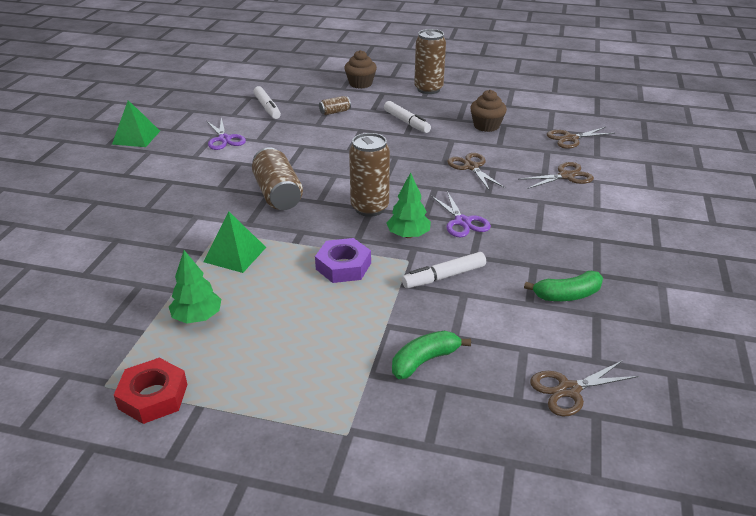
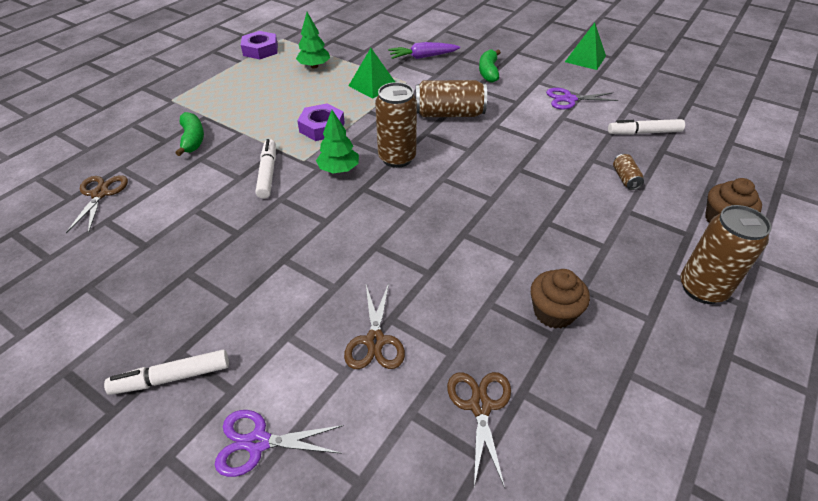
camera: 110 degrees right, 10 degrees up
red nut [114,358,188,424] -> purple nut [241,31,278,59]
white marker [384,101,431,133] -> white marker moved to [104,350,229,395]
purple scissors [431,191,491,237] -> purple scissors moved to [215,410,344,477]
brown scissors [447,153,505,191] -> none
green banana [524,271,603,301] -> green banana moved to [479,50,501,83]
none -> purple carrot [388,42,460,59]

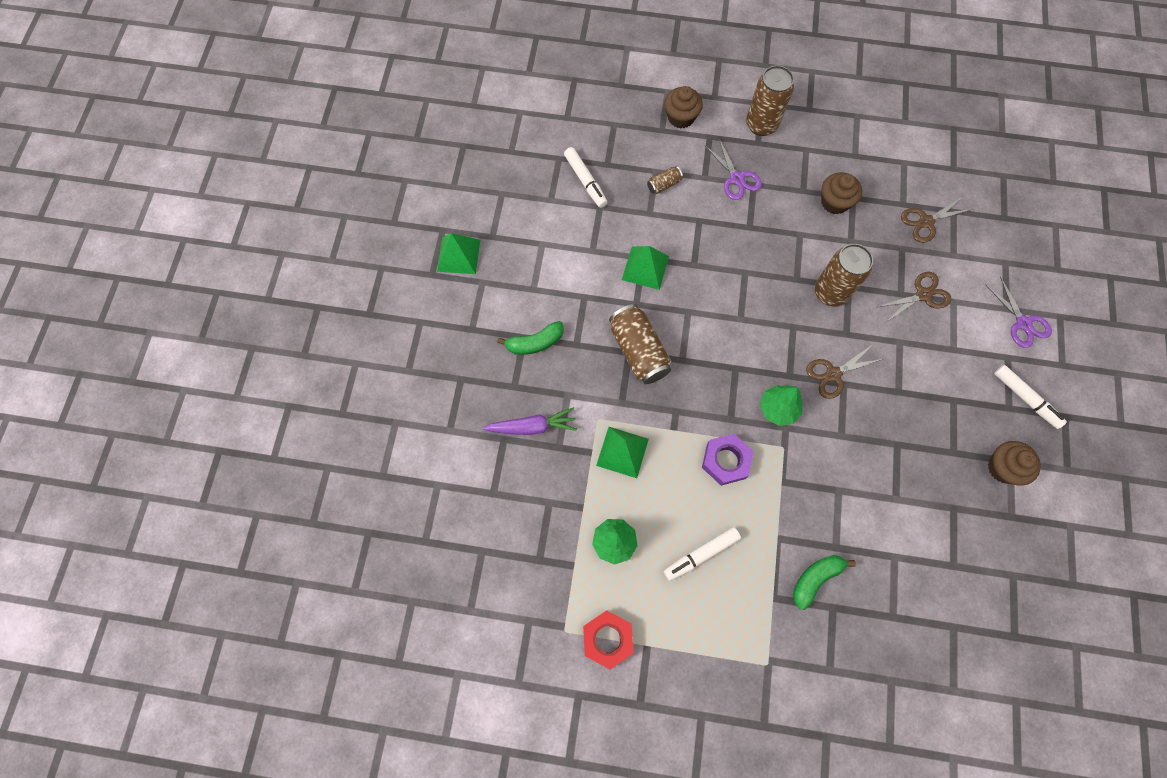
camera: 115 degrees left, 25 degrees up
brown scissors [66,175,128,234] -> brown scissors moved to [806,345,883,399]
purple nut [241,31,278,59] -> red nut [583,610,634,670]
white marker [256,139,276,199] -> white marker moved to [664,527,741,581]
brown can [375,82,417,168] -> brown can moved to [815,244,873,307]
purple carrot [388,42,460,59] -> purple carrot turned 60 degrees counterclockwise [483,407,577,435]
purple scissors [546,88,619,110] -> purple scissors moved to [705,139,762,200]
none -> green pyramid [622,246,669,290]
none -> brown cupcake [988,441,1041,486]

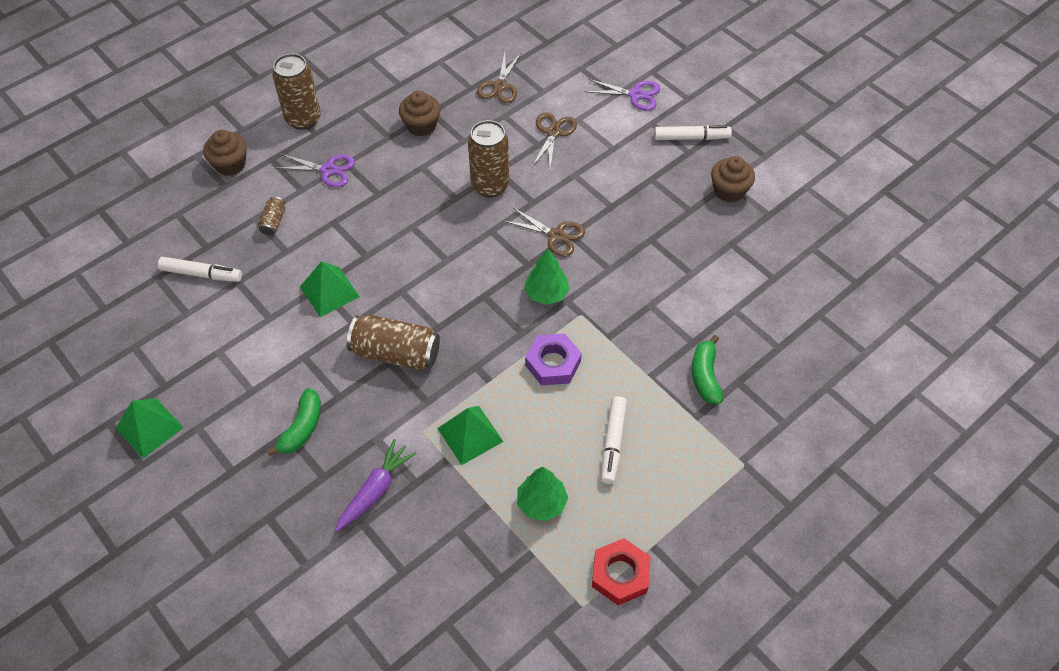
camera: 50 degrees left, 15 degrees down
brown scissors [806,345,883,399] -> brown scissors turned 75 degrees counterclockwise [504,207,585,257]

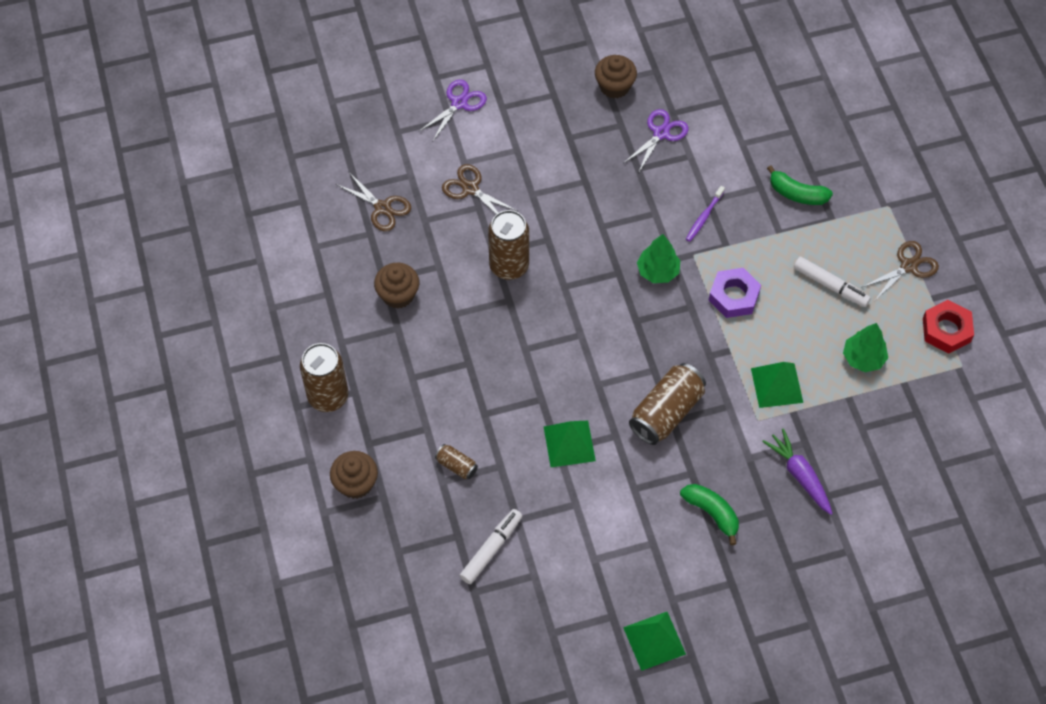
camera: 65 degrees left, 5 degrees up
purple scissors [274,154,355,187] -> purple scissors moved to [624,109,689,172]
brown scissors [504,207,585,257] -> brown scissors moved to [861,241,939,301]
white marker [654,125,732,140] -> none
none -> purple toothbrush [686,186,725,242]

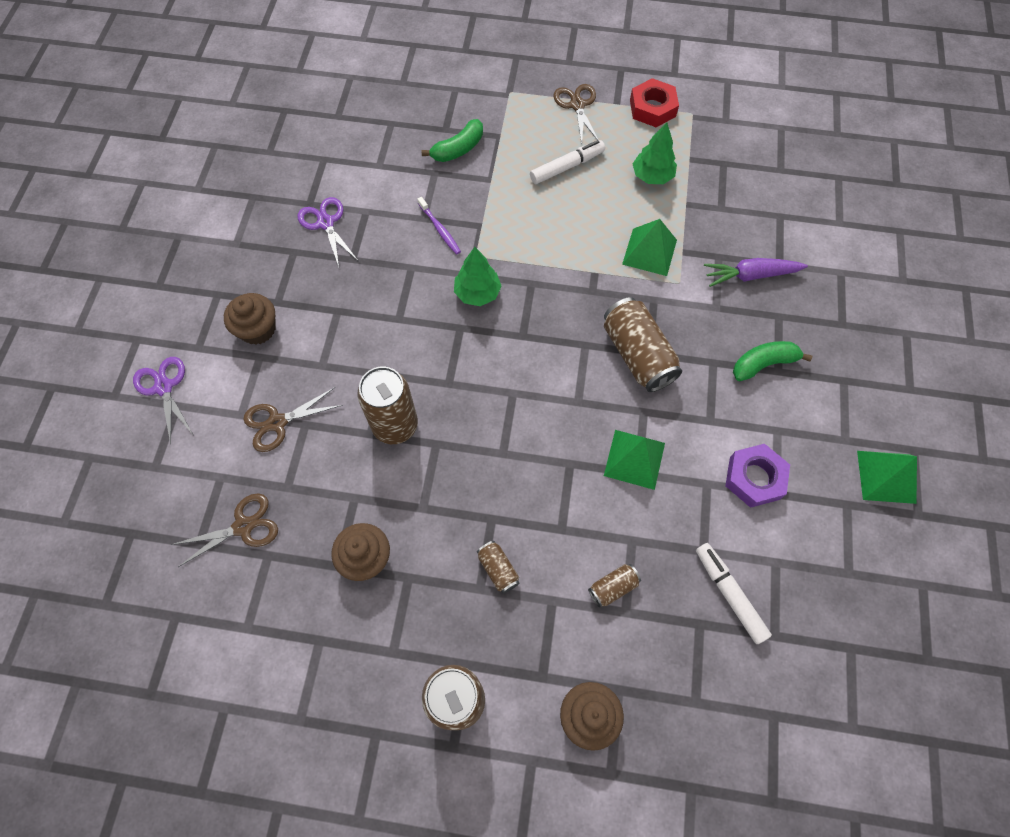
camera: 65 degrees left, 5 degrees up
brown cupcake [595,55,637,98] -> brown cupcake moved to [224,293,275,345]
purple nut [708,268,761,318] -> purple nut moved to [725,444,790,508]
none -> brown can [477,541,519,594]

